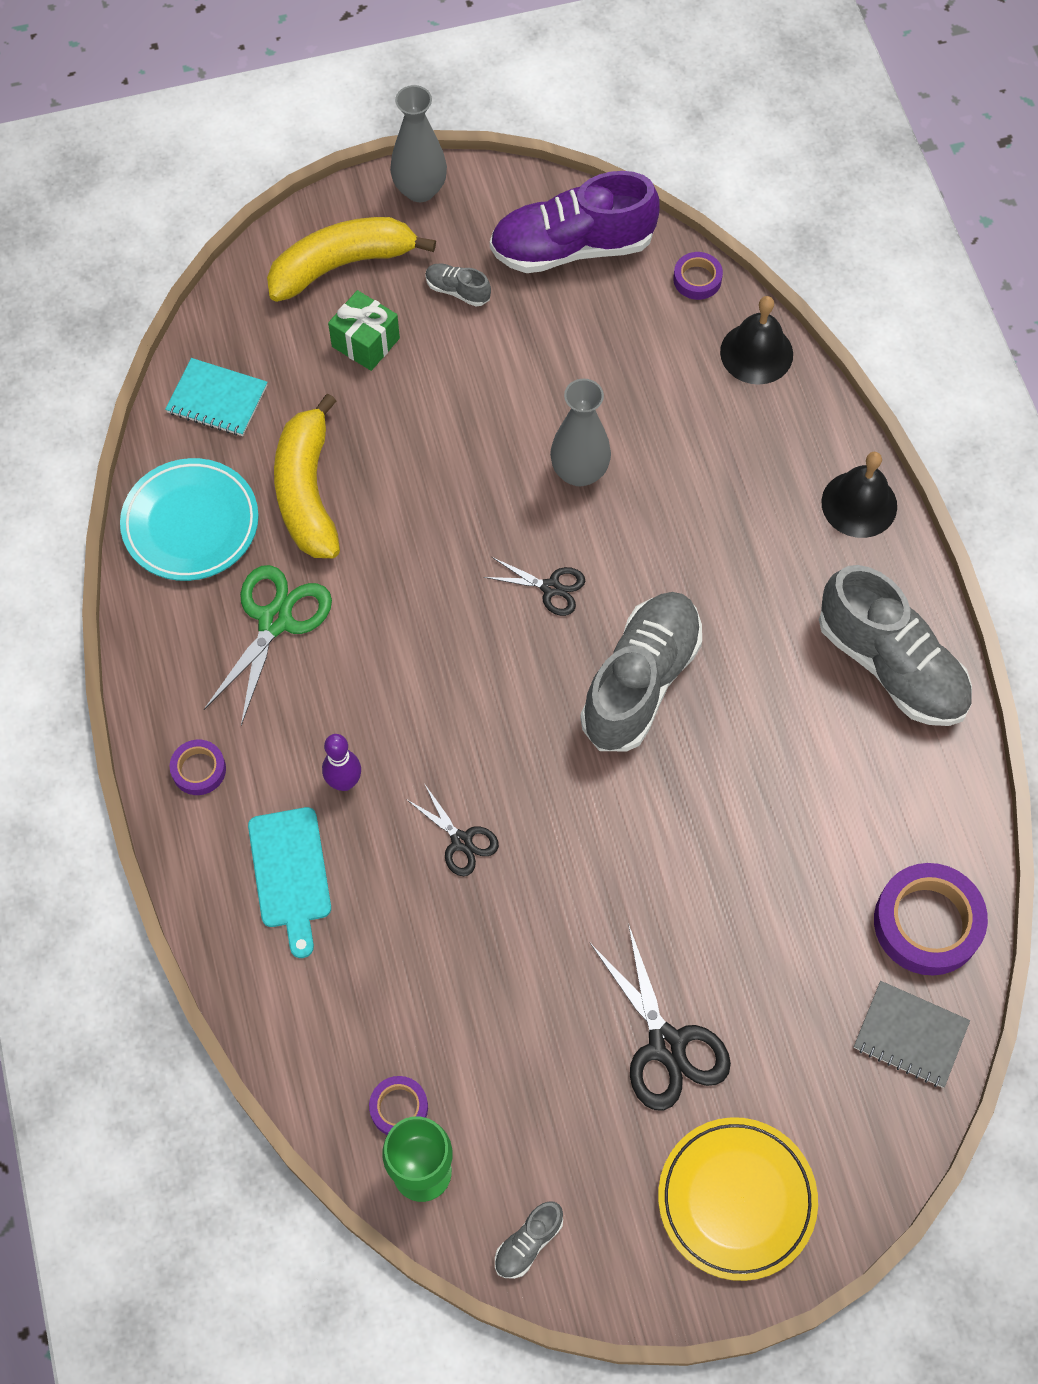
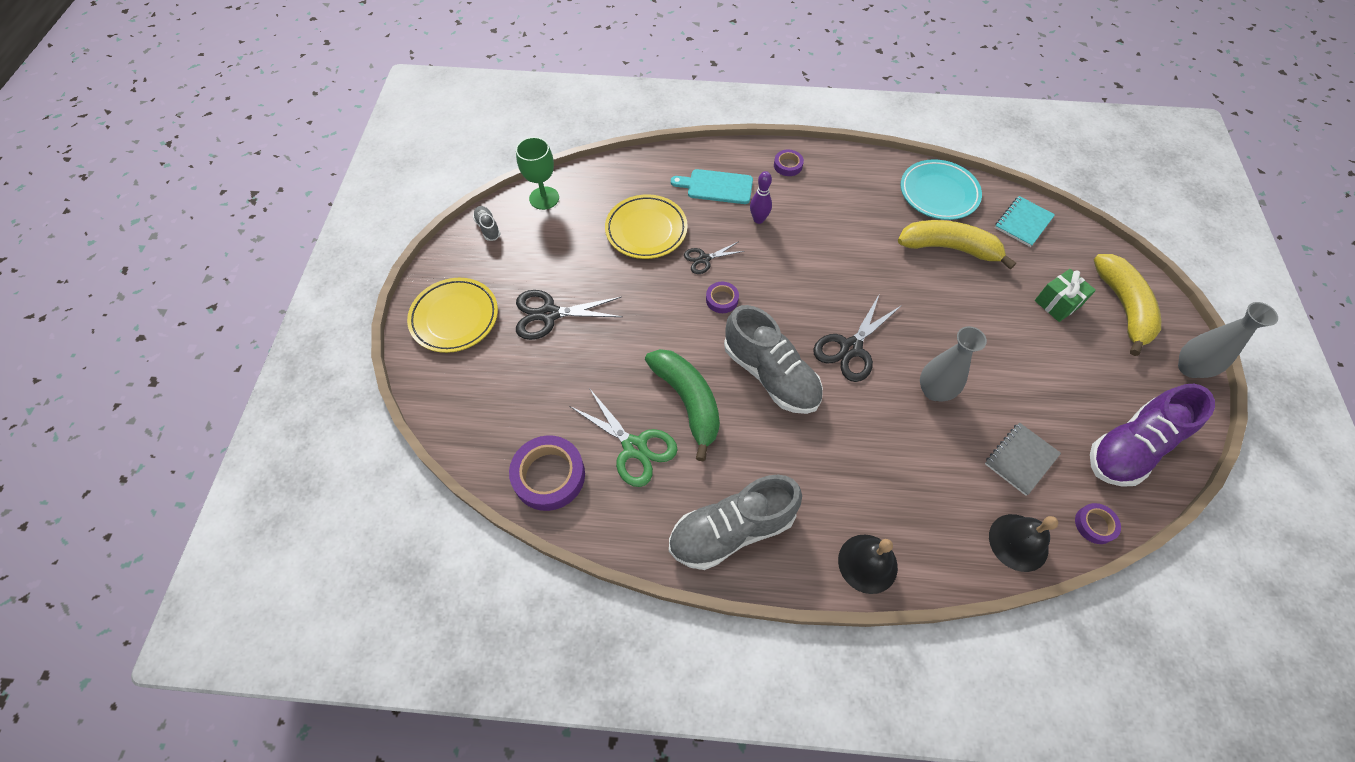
camera: 110 degrees right, 5 degrees down
green scissors [204,565,332,726] -> green scissors moved to [569,388,678,487]
purple tape [369,1076,428,1135] -> purple tape moved to [706,282,739,313]
grey shoe [425,263,491,306] -> none
black scissors [484,557,585,616] -> black scissors [813,295,902,382], size x1.71
purple shoe [490,171,660,273] -> purple shoe turned 135 degrees counterclockwise [1090,384,1215,487]
grey notebook [854,981,970,1088] -> grey notebook moved to [985,422,1061,496]
none -> yellow plate [605,194,688,259]
none -> green banana [645,349,720,461]

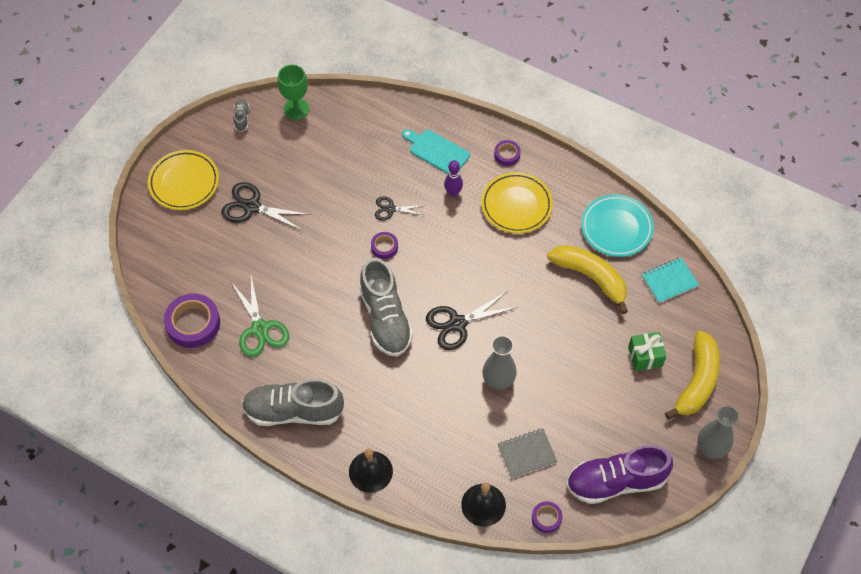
camera: 25 degrees right, 0 degrees up
yellow plate [605,194,688,259] -> yellow plate moved to [481,172,553,233]
green banana [645,349,720,461] -> none

